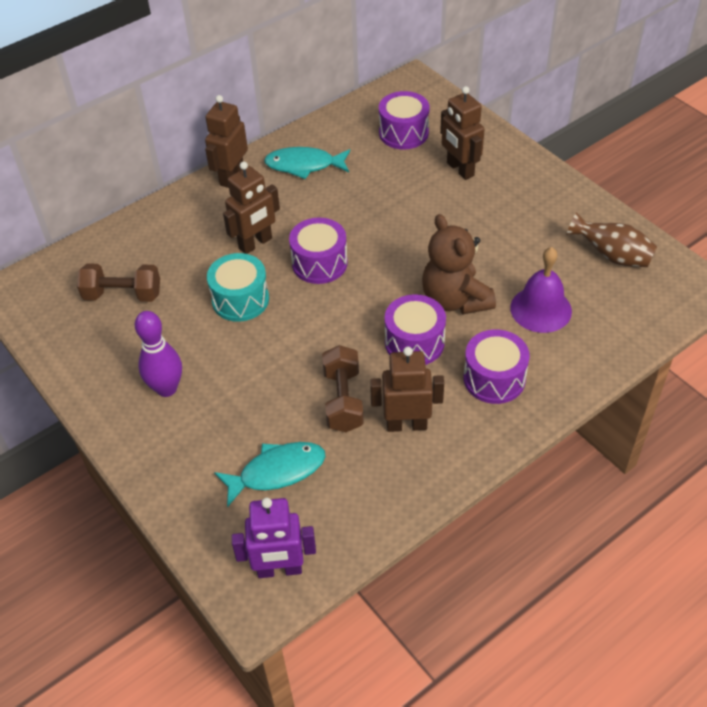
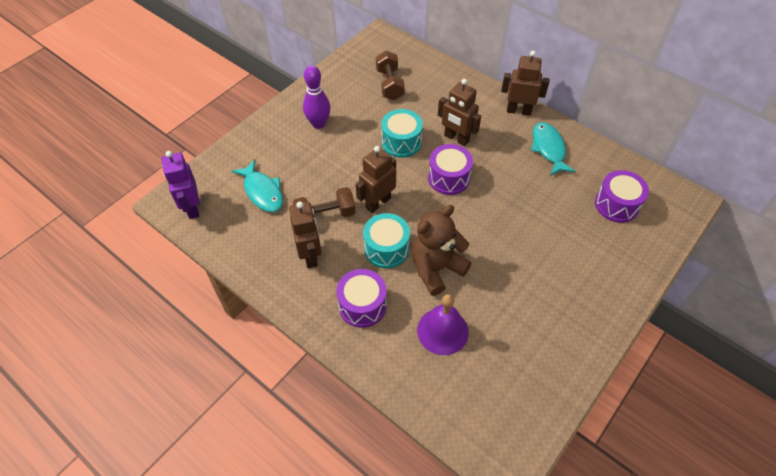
camera: 75 degrees right, 5 degrees up
purple drum [385,294,446,365] -> turquoise drum [363,213,410,268]
brown robot [440,86,484,180] -> brown robot moved to [356,146,396,213]
brown vase [566,212,657,267] -> none

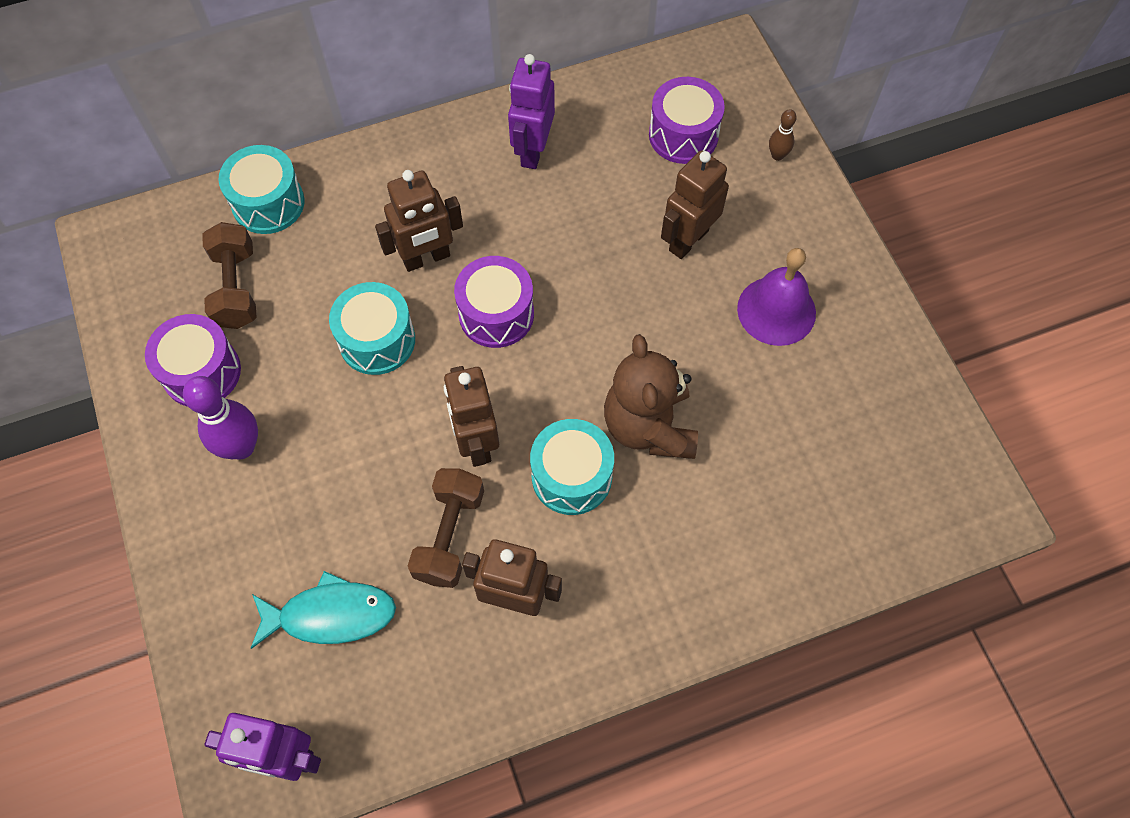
camera: 60 degrees left, 10 degrees up
purple drum [336,269,387,328] -> purple drum moved to [145,314,241,407]
brown dumbbell [376,51,405,100] -> brown dumbbell turned 60 degrees clockwise [202,222,257,329]
purple bell [417,294,469,355] -> purple bell moved to [737,248,816,346]
brown robot [501,51,550,116] -> brown robot moved to [661,150,729,259]
turquoise fish [531,122,576,176] -> purple robot [508,54,555,169]
none -> turquoise drum [218,145,305,234]
none -> brown bowling pin [769,109,797,161]

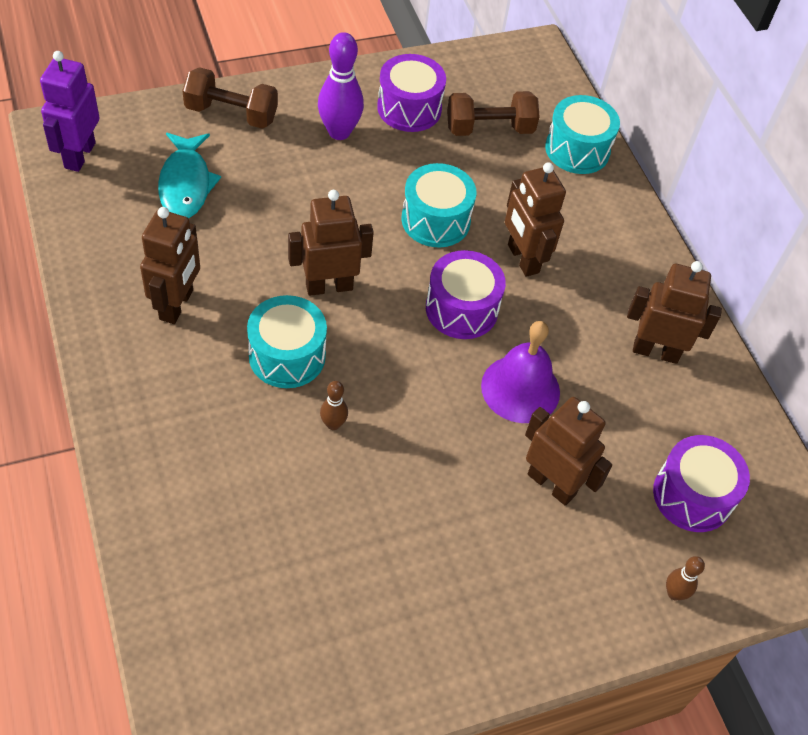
camera: 85 degrees right, 10 degrees down
brown dumbbell [408,468,484,588] -> brown dumbbell moved to [182,67,278,129]
purple robot [508,54,555,169] -> brown robot [627,261,722,364]
brown teddy bear [604,334,698,459] -> brown bowling pin [320,381,348,430]
purple bell [737,248,816,346] -> purple bell moved to [481,321,560,423]

